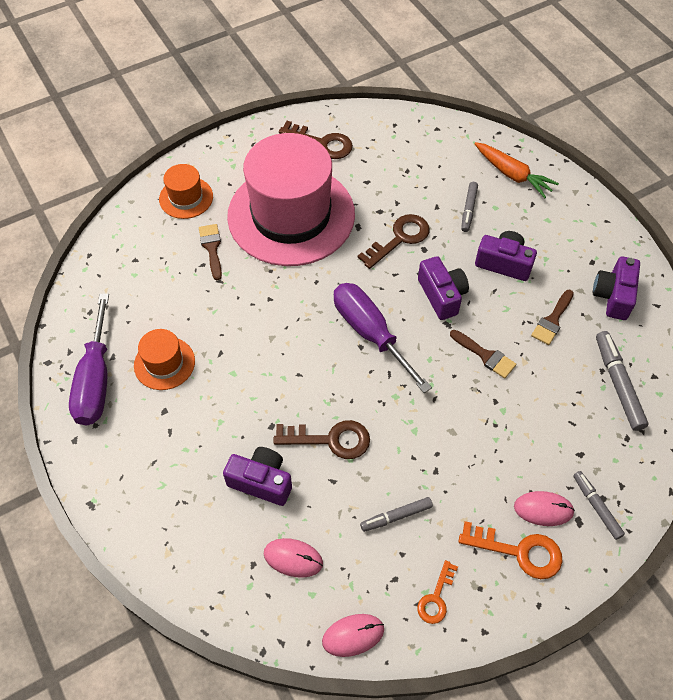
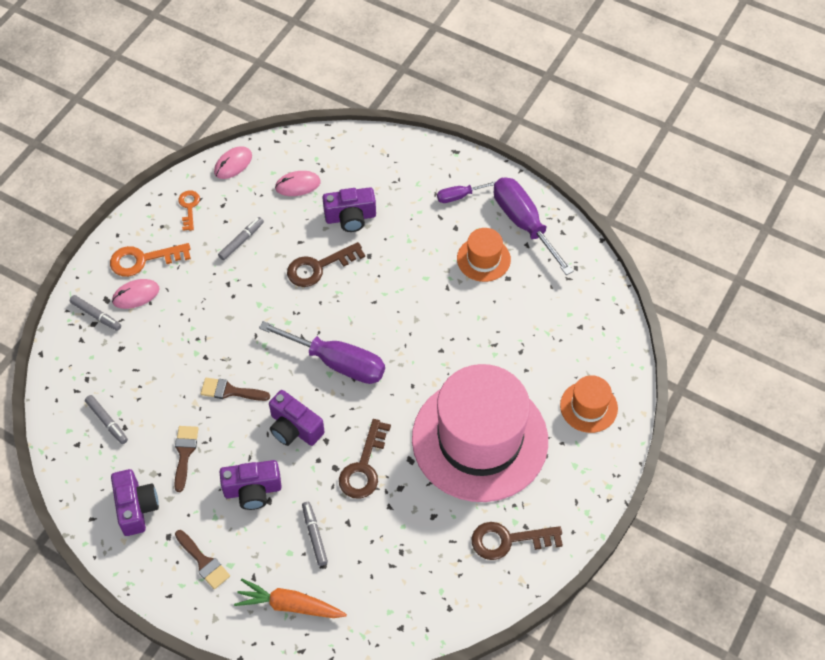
camera: 150 degrees right, 0 degrees up
brown brush [199,224,222,280] -> brown brush moved to [175,530,230,589]
grey marker [596,331,648,431] -> grey marker [85,395,128,444], size x0.64
none -> purple screwdriver [437,181,496,203]

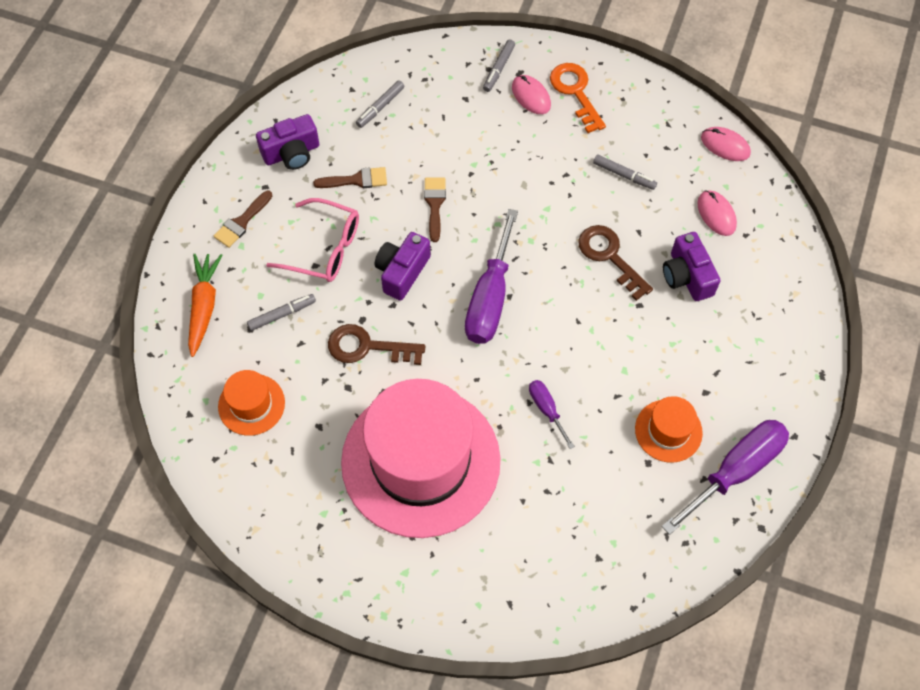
camera: 80 degrees right, 5 degrees up
orange key [178,190,200,231] -> none
purple camera [220,460,282,510] -> pink glasses [266,198,359,282]
purple screwdriver [437,181,496,203] -> purple screwdriver moved to [529,380,575,449]
brown key [472,522,563,560] -> none
orange hat [560,375,618,433] -> orange hat moved to [218,370,285,436]

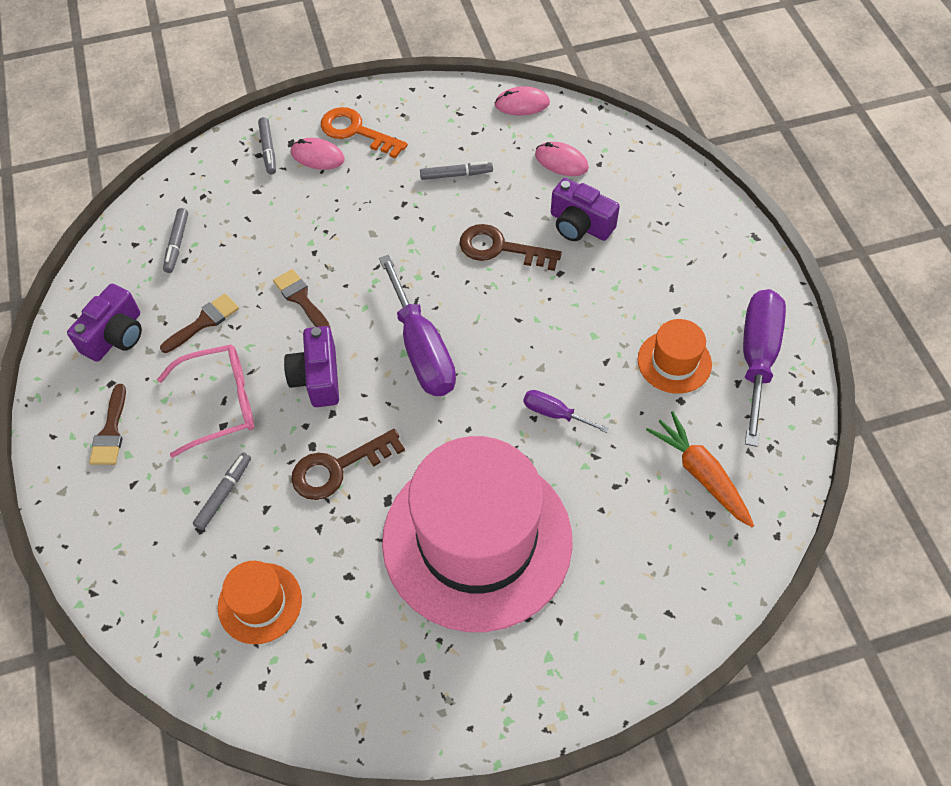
camera: 35 degrees left, 5 degrees down
orange carrot [188,254,223,357] -> orange carrot moved to [646,411,754,527]

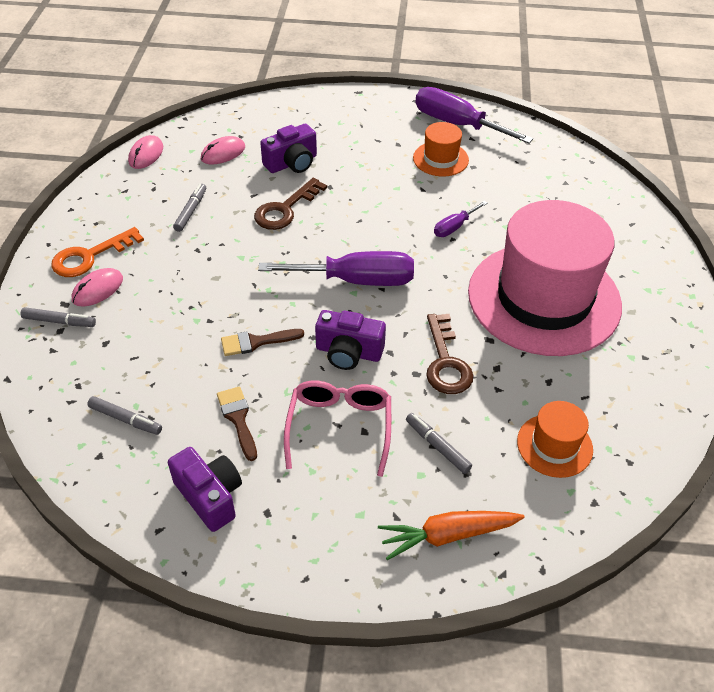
camera: 70 degrees left, 10 degrees down
brown brush [89,384,126,465] -> none
orange carrot [646,411,754,527] -> orange carrot moved to [378,511,525,560]

